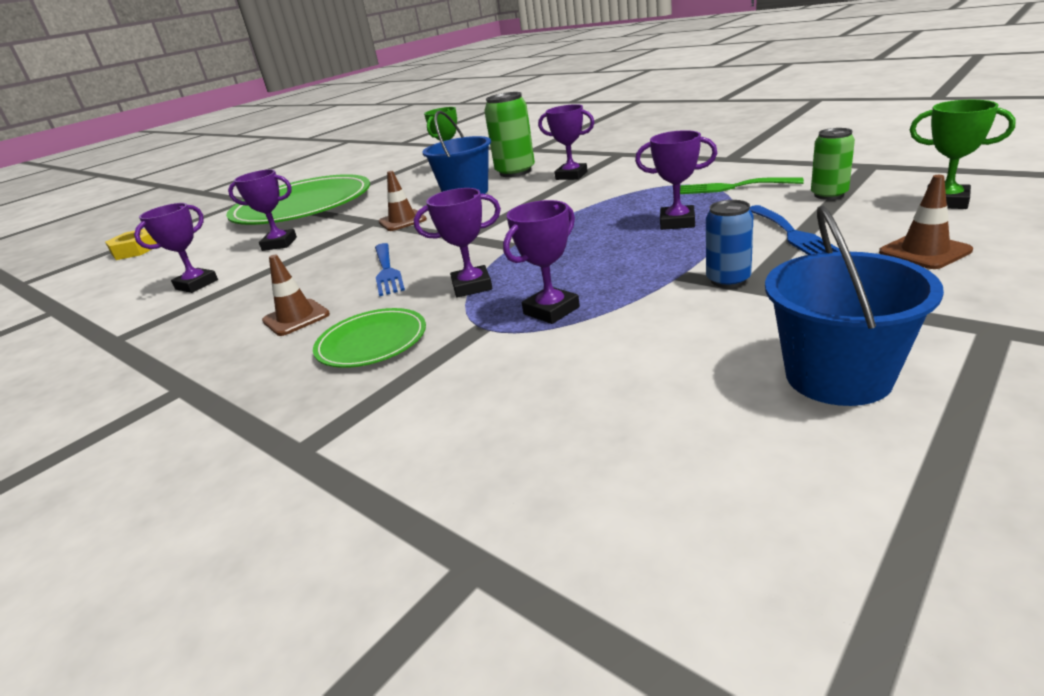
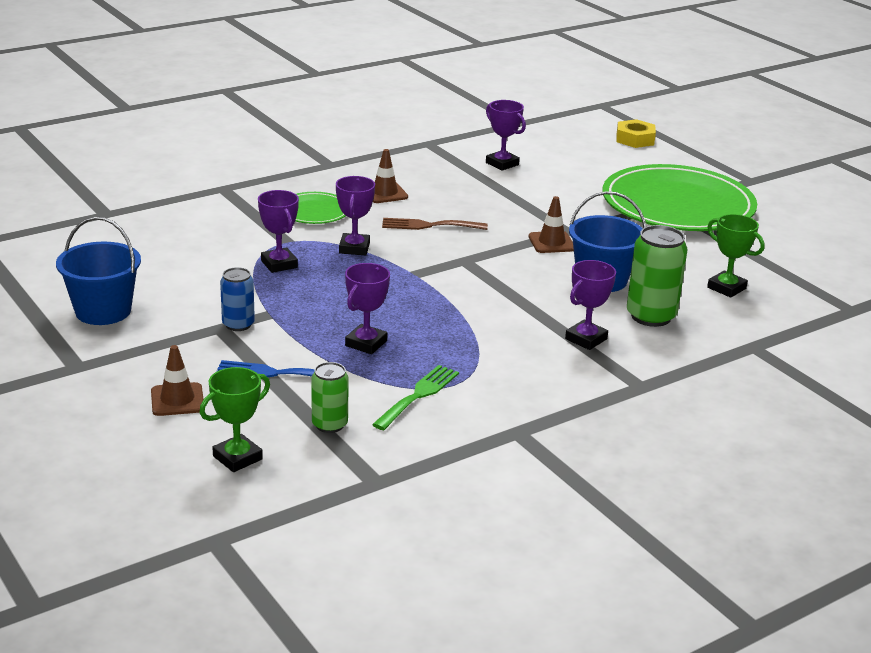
camera: 100 degrees right, 0 degrees up
purple trophy [228,169,297,251] -> none
blue fork [375,243,405,297] -> brown fork [382,218,488,230]

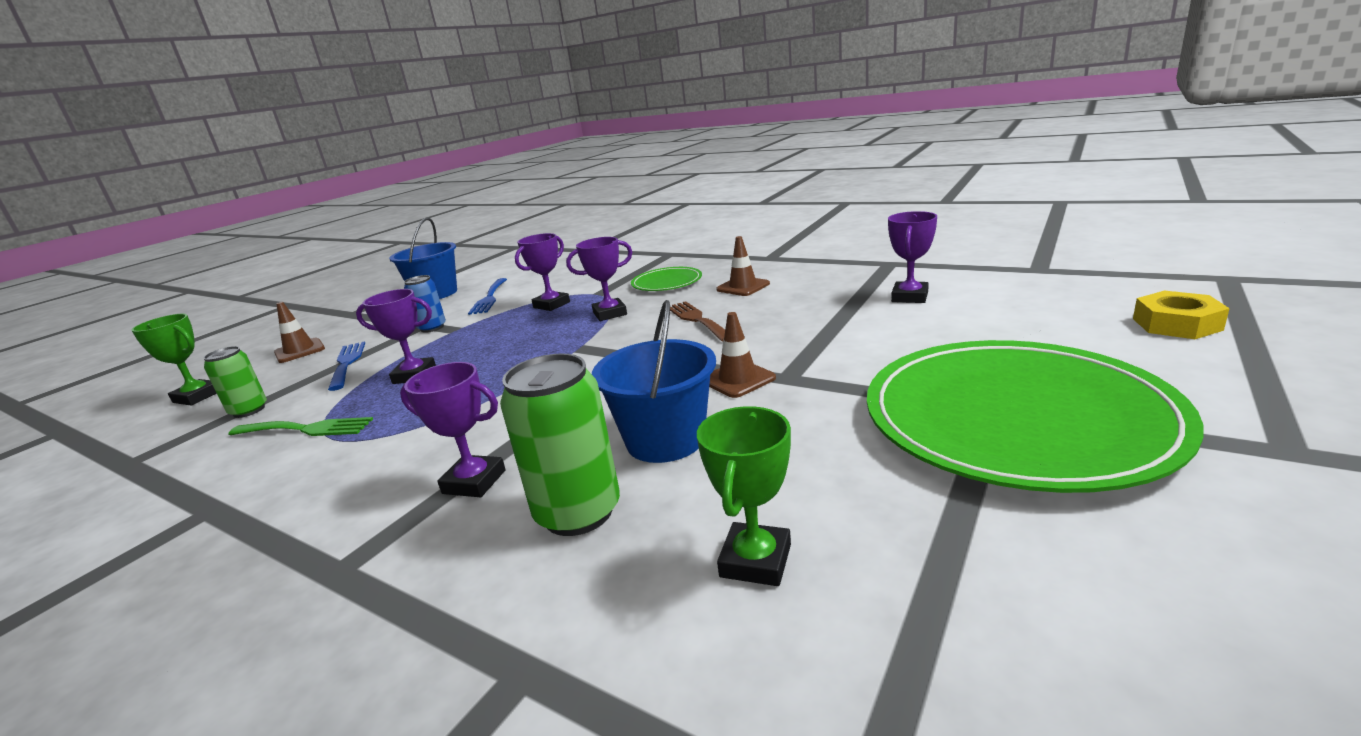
camera: 70 degrees right, 5 degrees down
none -> blue fork [468,278,507,315]

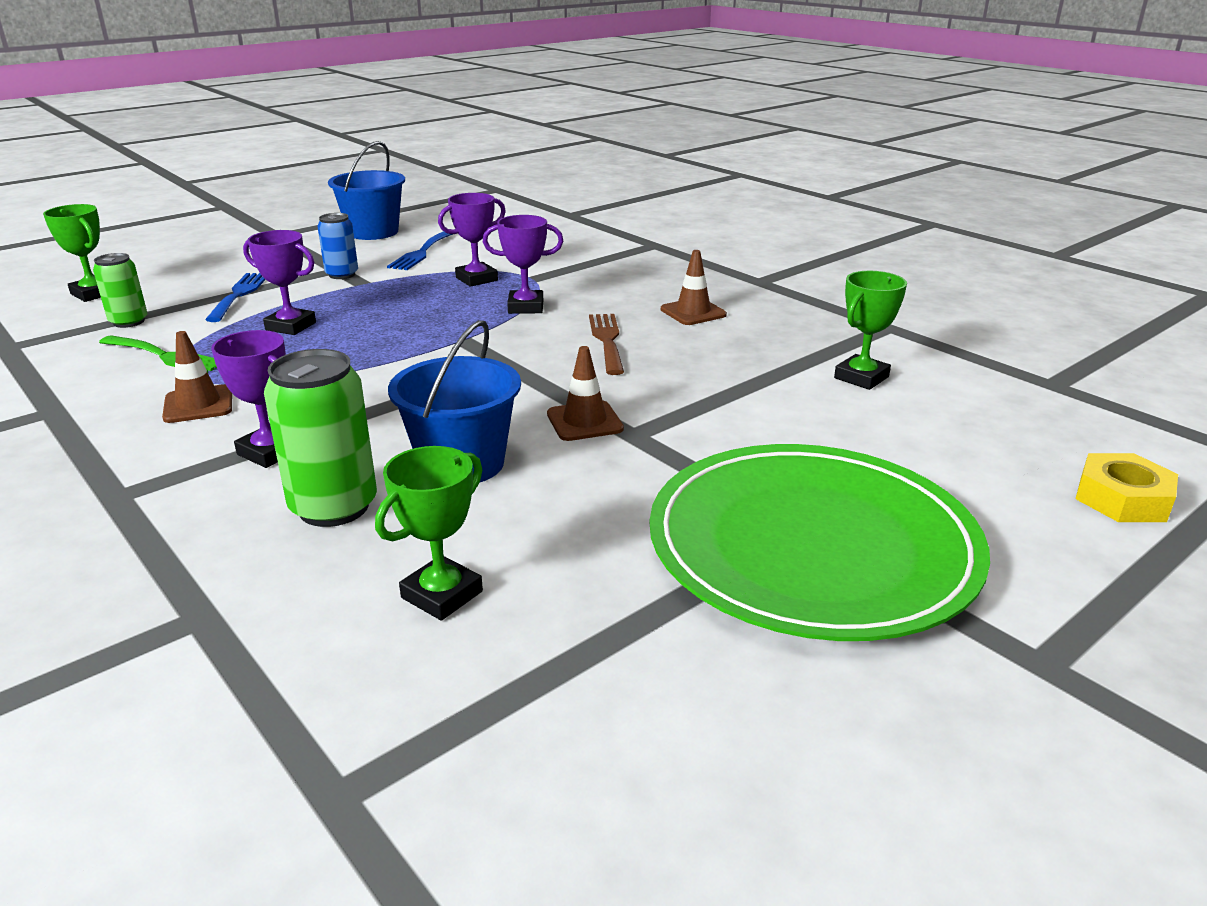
camera: 15 degrees right, 5 degrees up
brown traffic cone [274,302,325,363] -> brown traffic cone moved to [162,331,232,423]
green plate [631,267,702,291] -> none
purple trophy [888,211,937,303] -> green trophy [834,271,907,390]

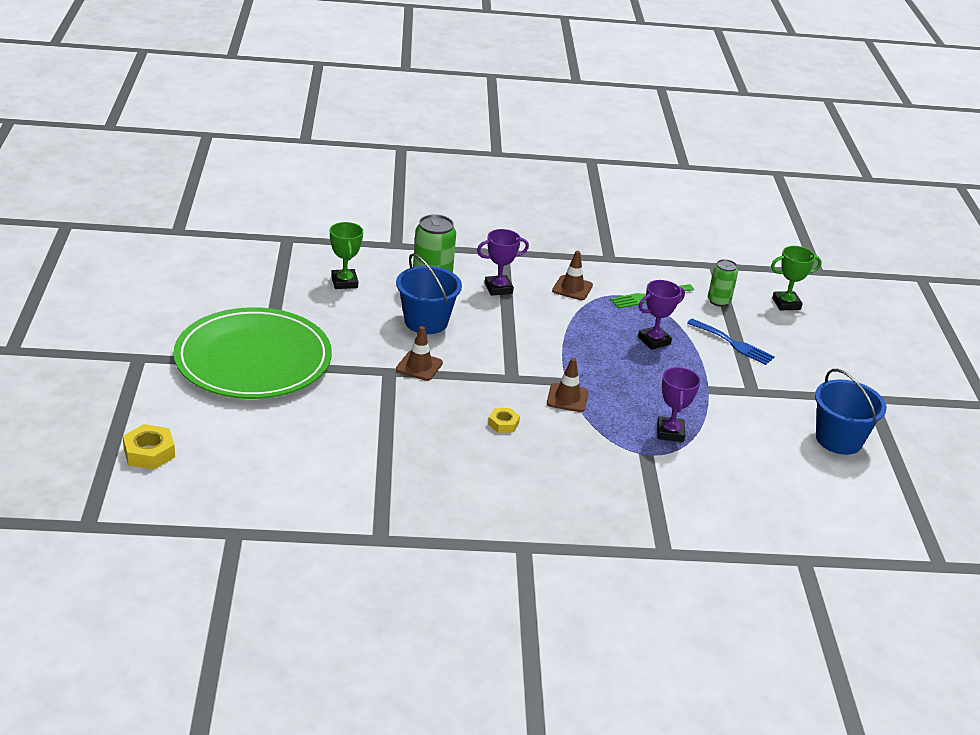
camera: 125 degrees right, 5 degrees up
blue can [317,213,358,279] -> none
blue fork [387,231,453,270] -> none
purple trophy [483,215,563,314] -> none
brown fork [589,314,624,375] -> yellow nut [488,408,520,433]
brown traffic cone [661,250,727,325] -> brown traffic cone moved to [547,358,589,412]
green trophy [834,271,907,390] -> none

